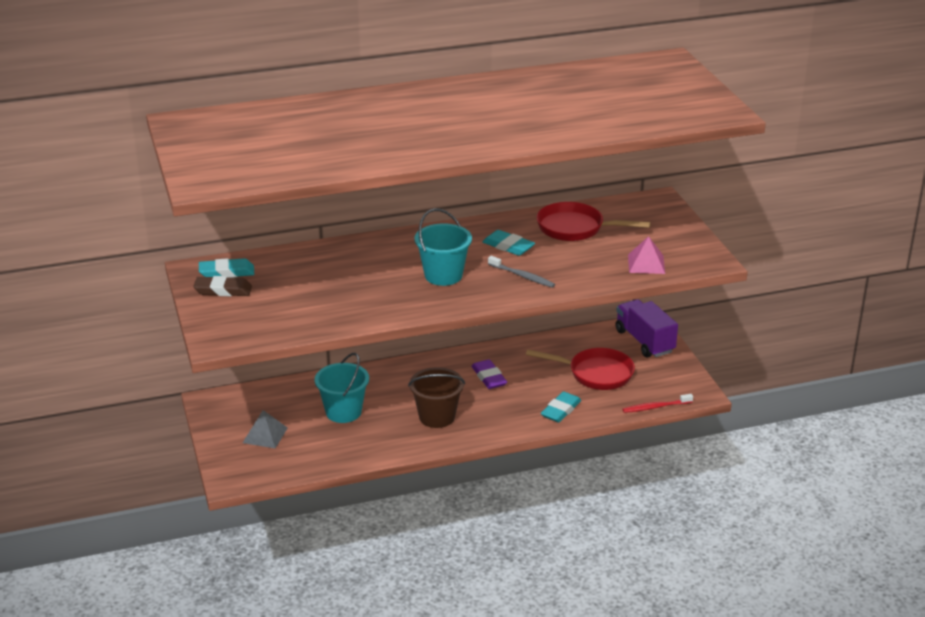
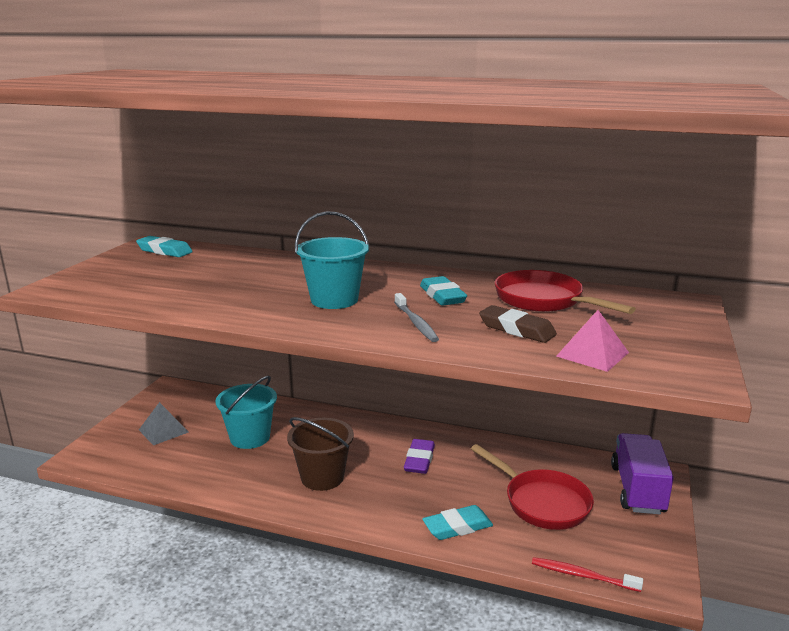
camera: 35 degrees right, 10 degrees down
brown eraser [193,276,252,296] -> brown eraser moved to [479,305,557,343]

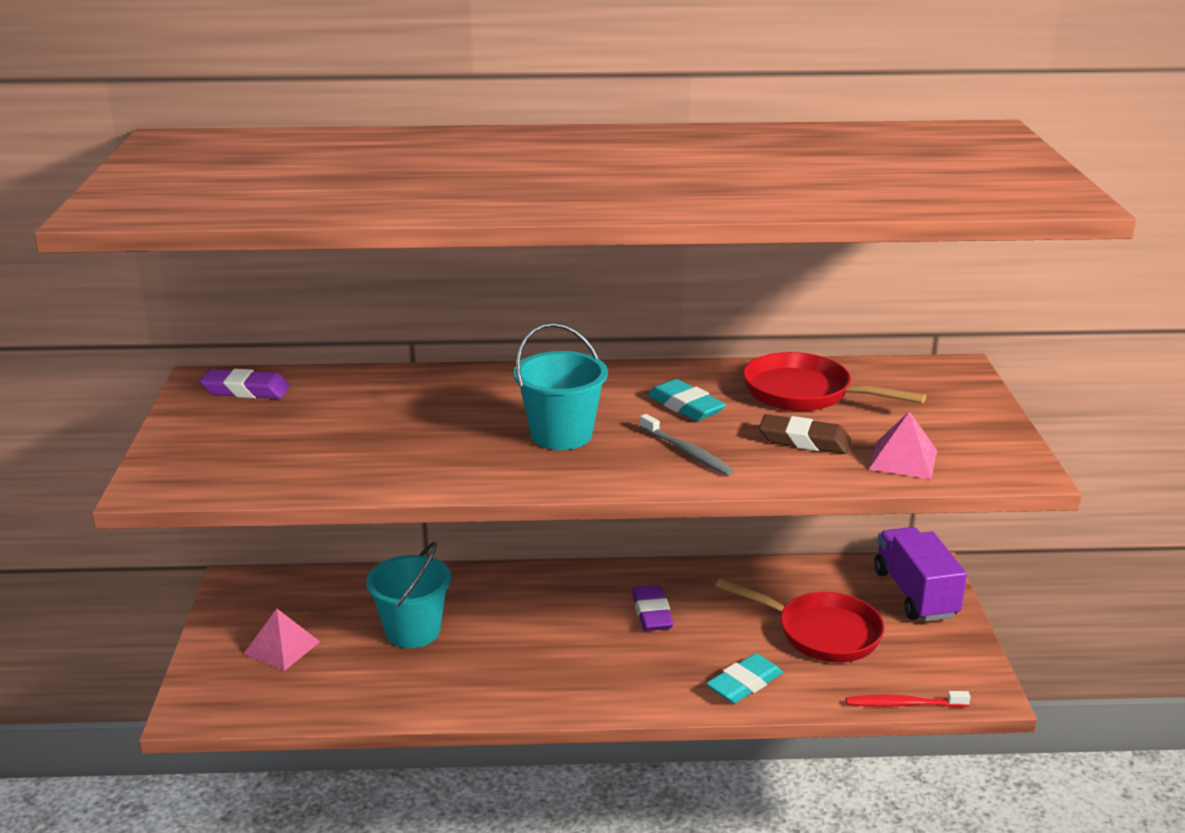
camera: 20 degrees left, 5 degrees up
turquoise eraser [136,236,193,257] -> purple eraser [200,369,290,399]
grey pyramid [139,402,189,445] -> pink pyramid [244,609,320,671]
brown bucket [287,417,354,491] -> none

